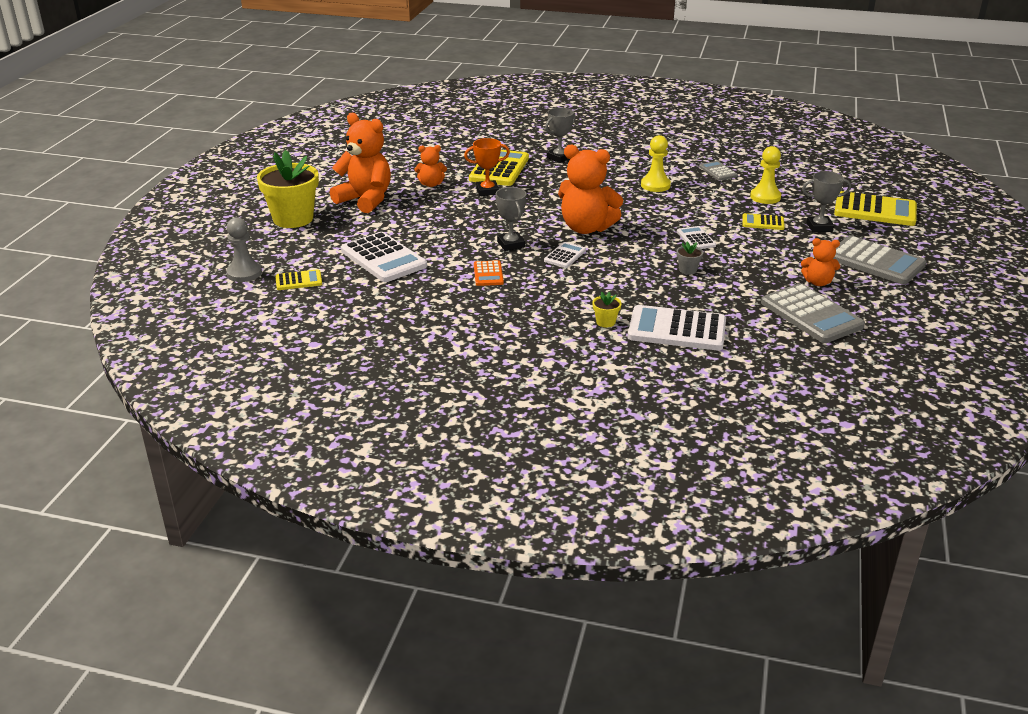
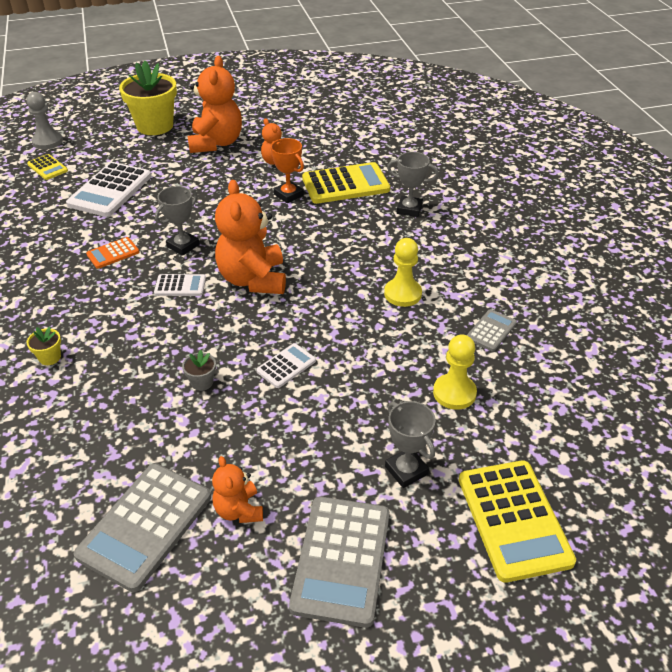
camera: 60 degrees right, 10 degrees up
white calculator [628,305,726,350] -> none
yellow calculator [742,213,785,230] -> none

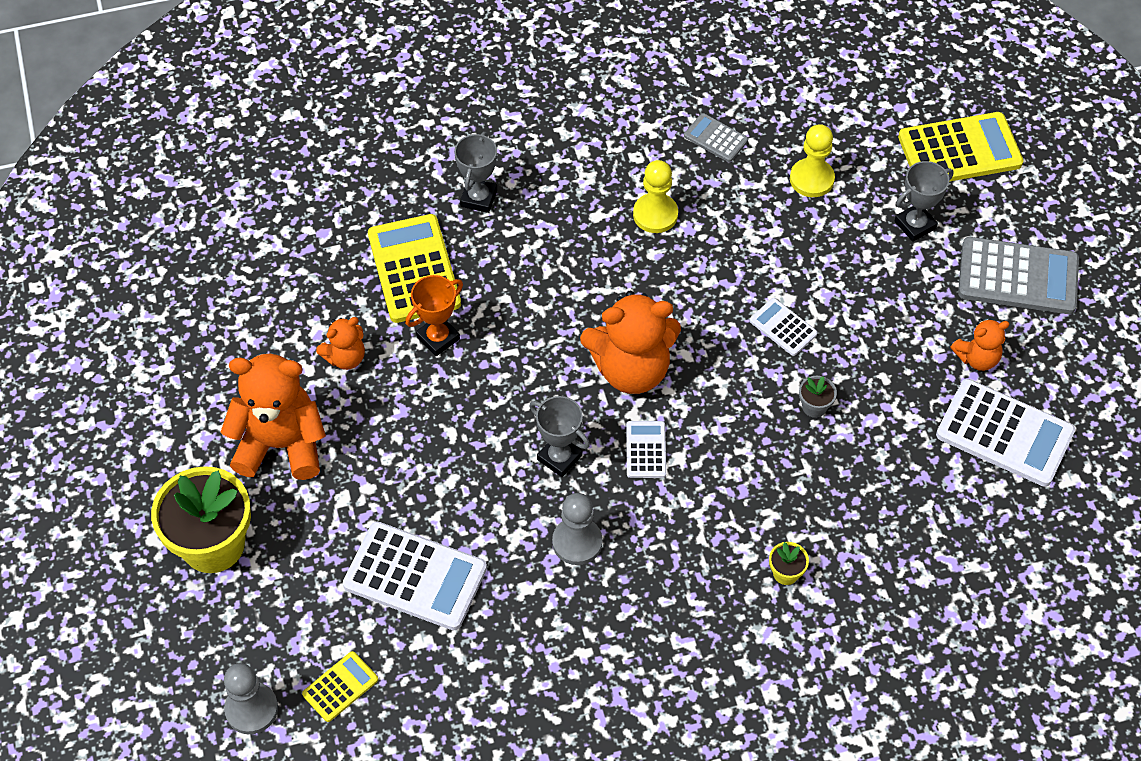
camera: 90 degrees left, 15 degrees up
grey calculator [74,463,211,592] -> white calculator [936,379,1075,487]
orange calculator [86,237,139,269] -> grey pawn [552,493,602,565]

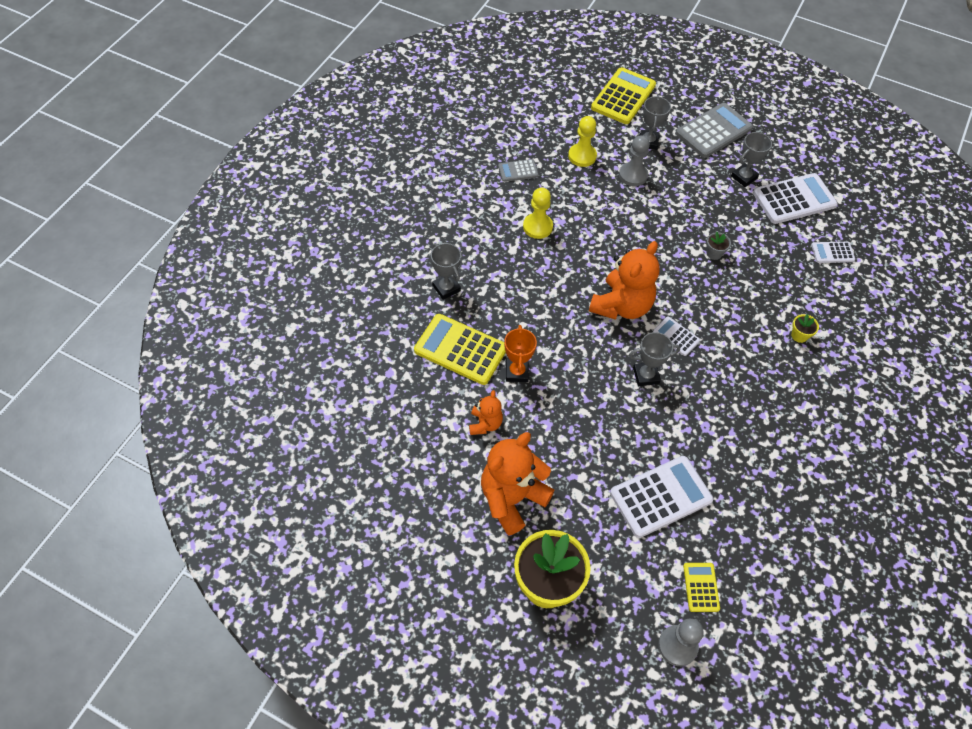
camera: 50 degrees left, 0 degrees up
grey pawn [552,493,602,565] -> grey pawn moved to [619,135,650,186]
white calculator [750,298,818,356] -> white calculator moved to [811,242,855,263]
orange teddy bear [950,318,1009,371] -> grey trophy [731,132,772,187]

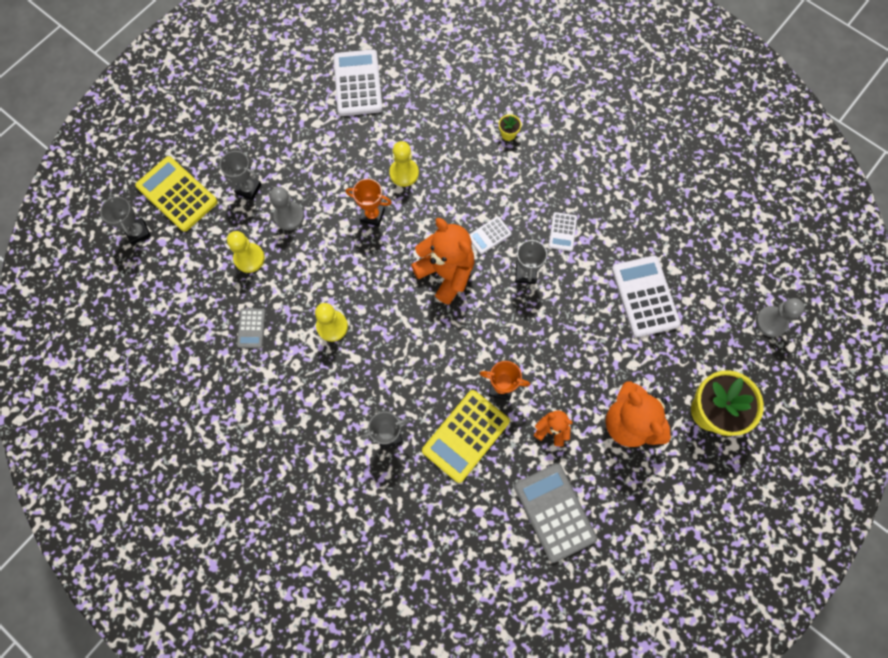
camera: 75 degrees left, 15 degrees up
grey calculator [676,103,753,158] -> grey calculator moved to [514,463,597,563]
yellow calculator [683,563,720,612] -> none
grey flower pot [706,232,731,260] -> yellow pawn [389,141,419,187]
grey trophy [731,132,772,187] -> grey trophy moved to [100,194,151,245]
white calculator [811,242,855,263] -> white calculator moved to [549,212,577,251]
none -> orange trophy [346,179,392,226]

